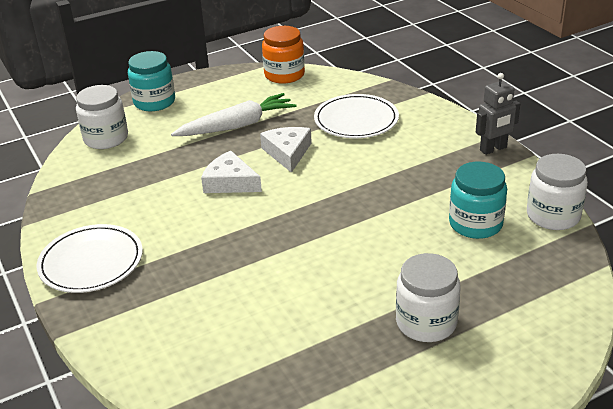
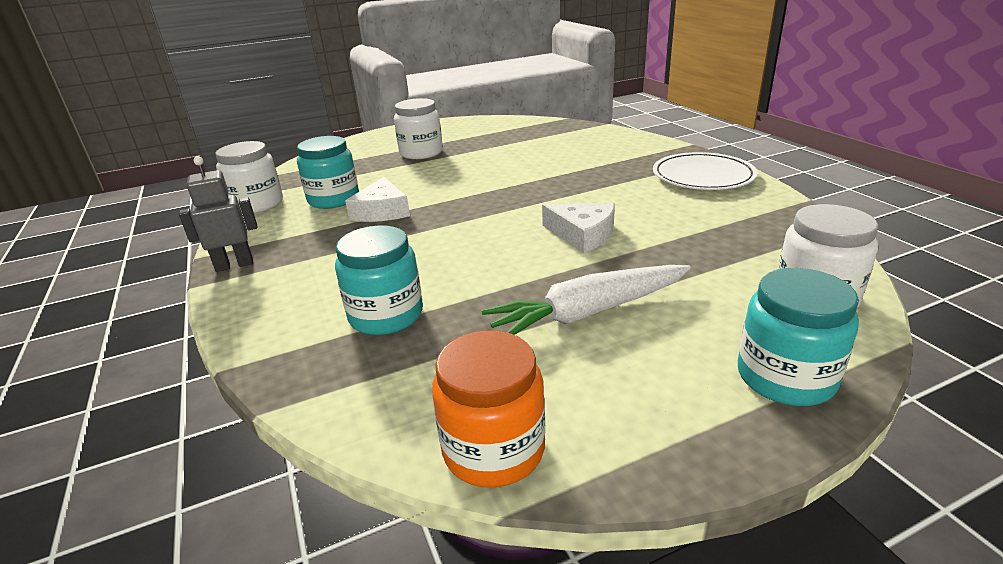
camera: 175 degrees left, 5 degrees down
white cheese [260,127,312,173] -> white cheese moved to [345,177,410,222]
white plate [314,94,399,138] -> turquoise jar [335,225,423,335]

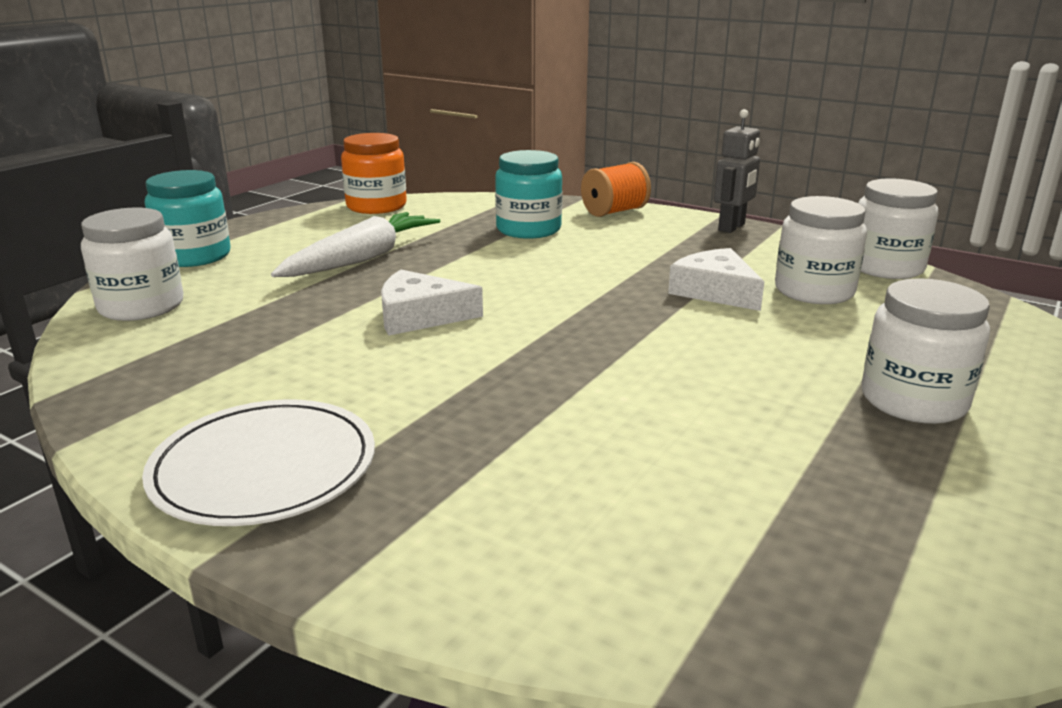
camera: 145 degrees right, 5 degrees down
turquoise jar [297,136,359,209] -> white jar [775,196,867,304]
none -> orange spool [581,162,651,217]

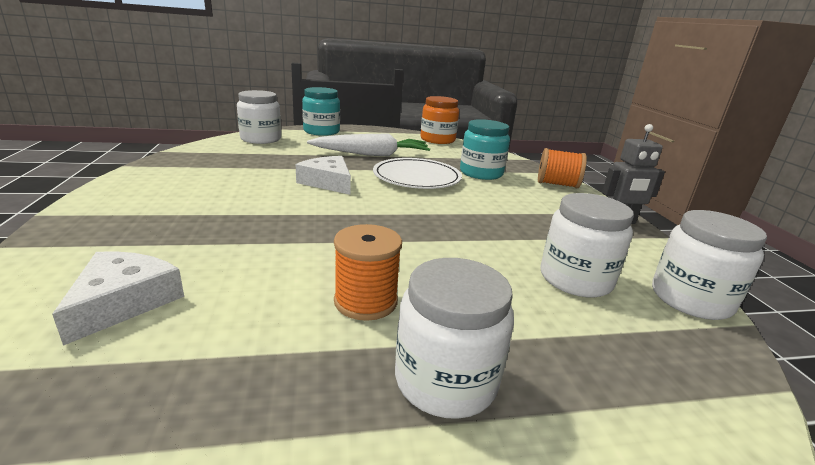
camera: 45 degrees right, 0 degrees up
white plate [142,399,375,526] -> white plate moved to [373,158,462,189]
white cheese [668,248,764,311] -> white cheese moved to [52,251,184,346]
none -> orange spool [334,224,402,321]

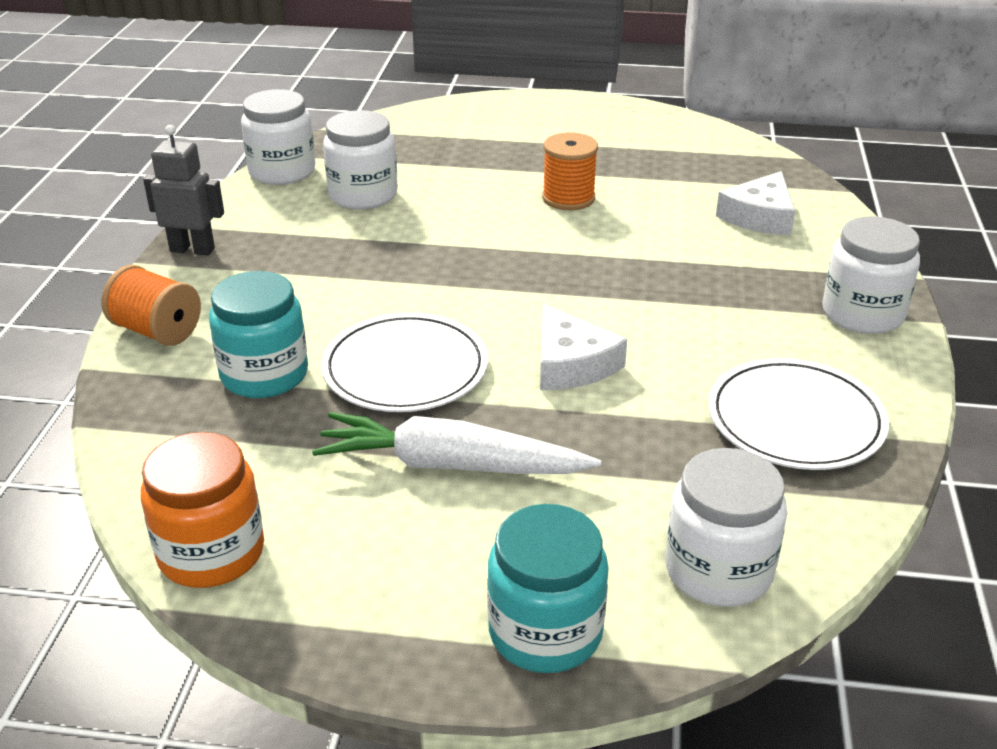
camera: 160 degrees left, 10 degrees up
white jar [395,258,514,419] -> white jar moved to [822,216,920,334]
none -> white plate [708,358,889,470]

